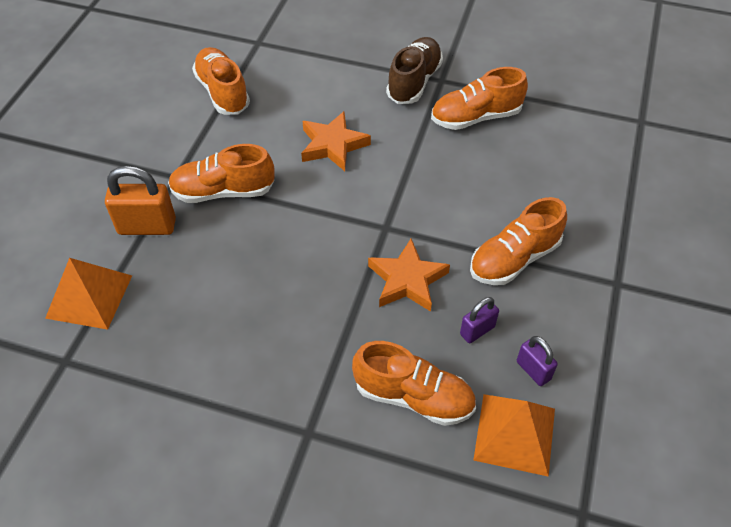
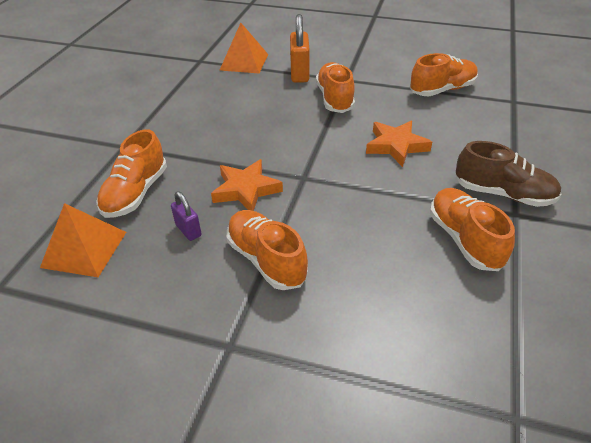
camera: 90 degrees right, 10 degrees down
purple padlock [517,336,558,386] -> none

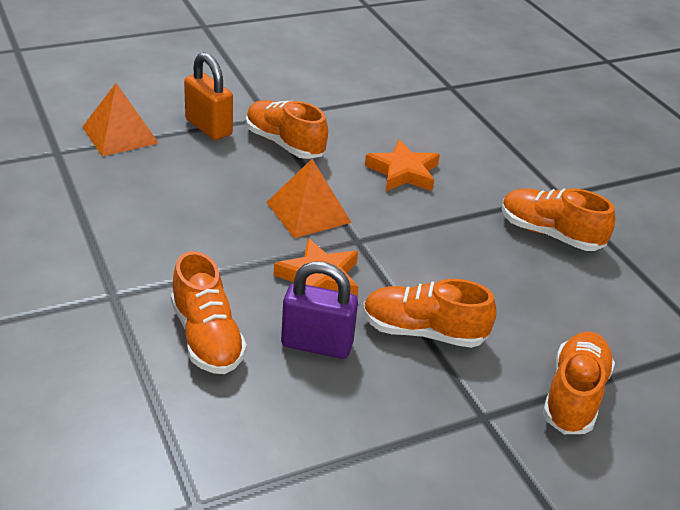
camera: 45 degrees left, 5 degrees down
orange pyramid [40,203,126,277] -> orange pyramid moved to [266,159,352,238]
purple padlock [171,191,202,241] -> purple padlock [281,262,358,359], size x1.73
orange shoe [410,53,478,96] -> orange shoe moved to [543,332,615,434]
brown shoe [455,141,562,207] -> none

